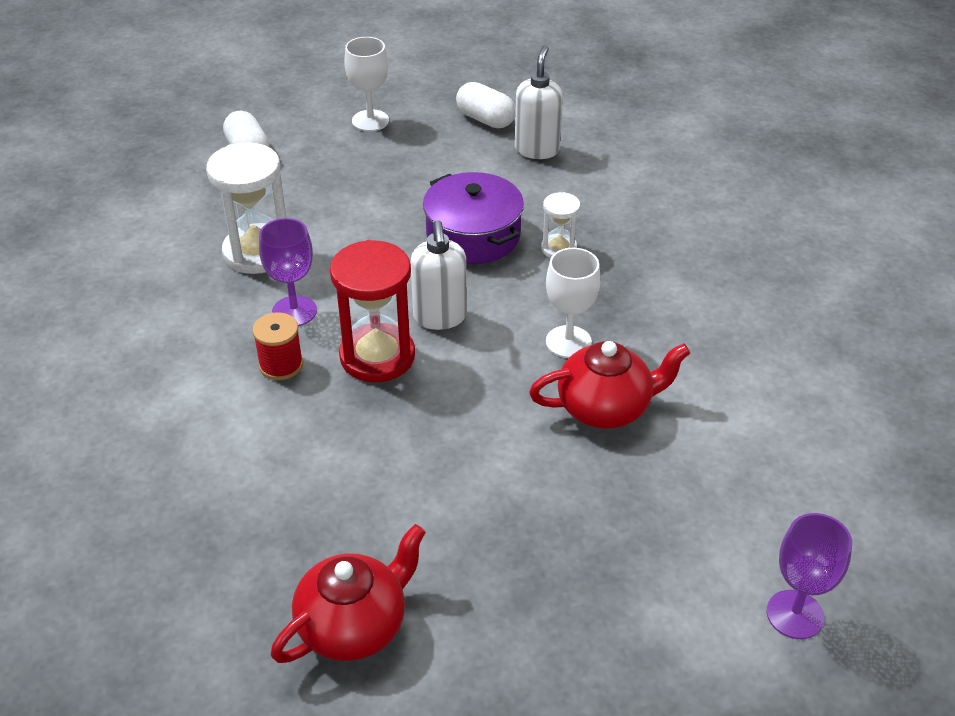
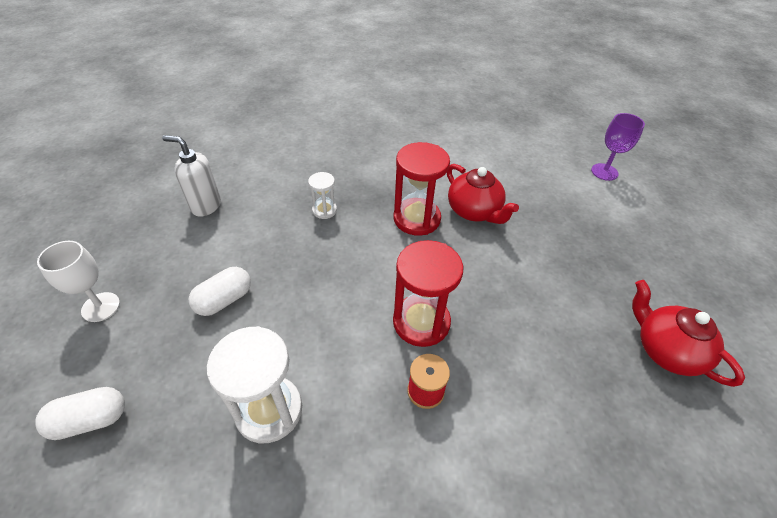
camera: 85 degrees left, 5 degrees up
purple goblet [259,218,317,326] -> none
white soap dispenser [411,220,467,330] -> none
purple pot [423,172,524,264] -> none
white capsule [456,82,516,128] -> white capsule moved to [189,267,251,316]
red teapot [529,341,690,429] -> red teapot turned 150 degrees clockwise [447,164,519,224]
white goblet [546,248,601,358] -> red hourglass [394,142,450,235]

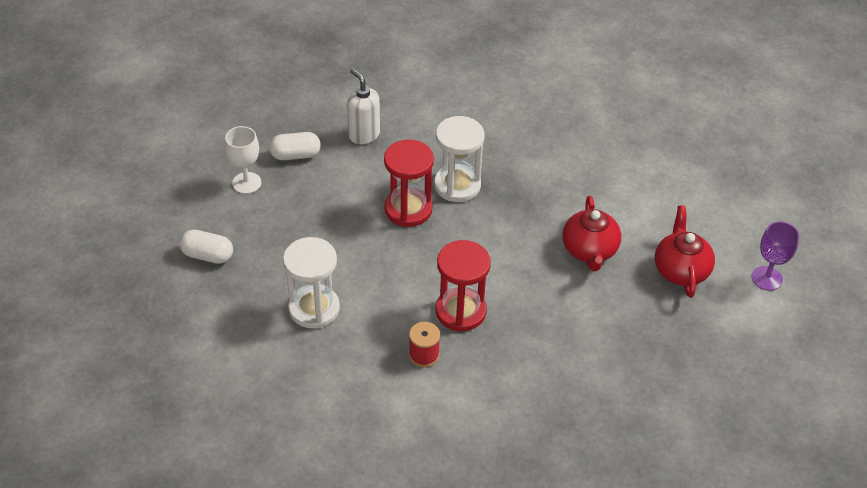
camera: 35 degrees right, 0 degrees up
white capsule [189,267,251,316] -> white capsule moved to [269,132,321,160]
white hourglass [308,172,337,219] -> white hourglass [434,116,485,202], size x1.90
red hourglass [394,142,450,235] -> red hourglass moved to [384,139,434,227]
red teapot [632,280,745,387] -> red teapot moved to [655,206,715,298]

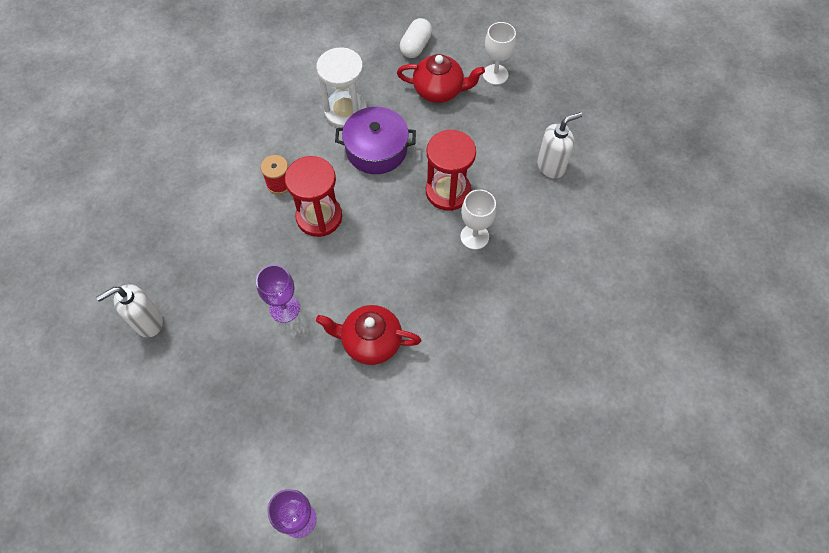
camera: 100 degrees right, 15 degrees up
white capsule [269,132,321,160] -> none
white hourglass [434,116,485,202] -> white goblet [460,189,496,250]
red teapot [655,206,715,298] -> red teapot moved to [397,54,485,103]
none -> white soap dispenser [96,284,163,337]
none -> purple goblet [256,265,300,323]
none -> purple pot [335,107,416,174]

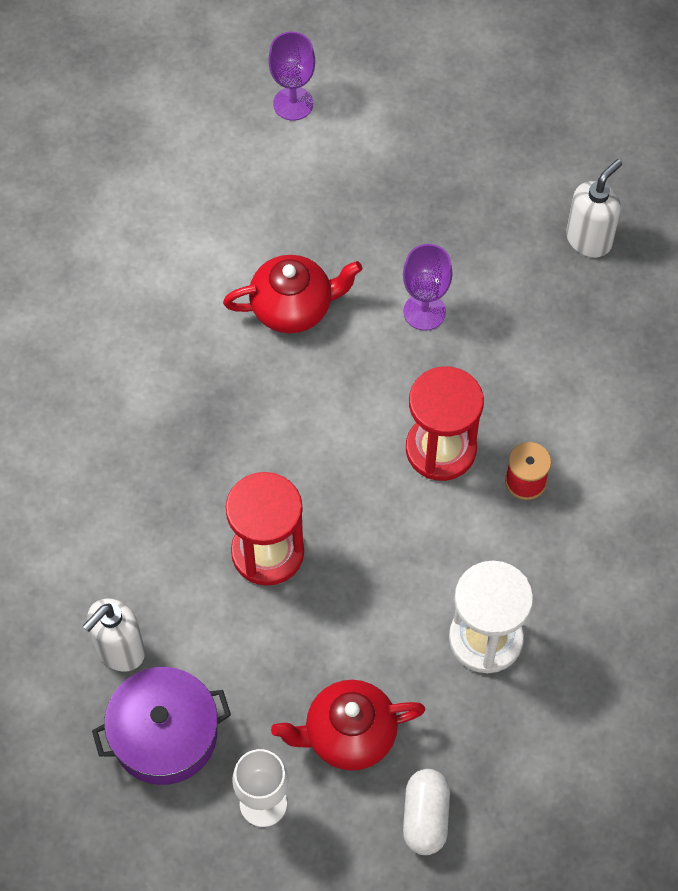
camera: 160 degrees right, 0 degrees up
purple pot [335,107,416,174] -> purple pot moved to [92,667,231,785]
white goblet [460,189,496,250] -> none

